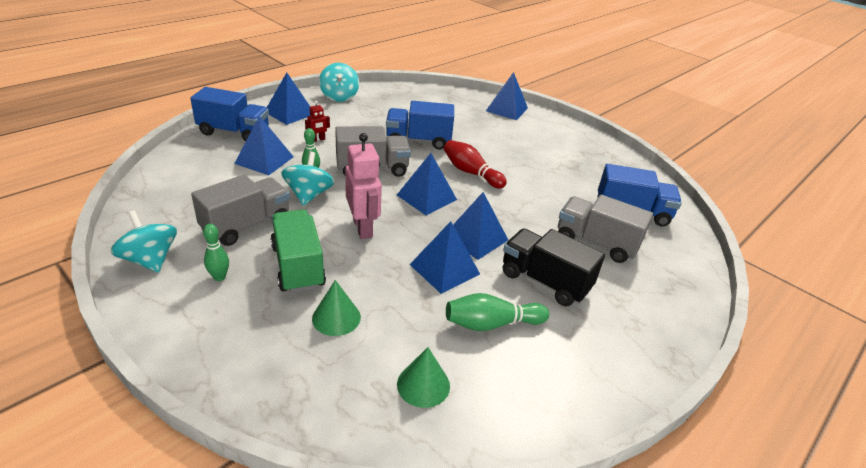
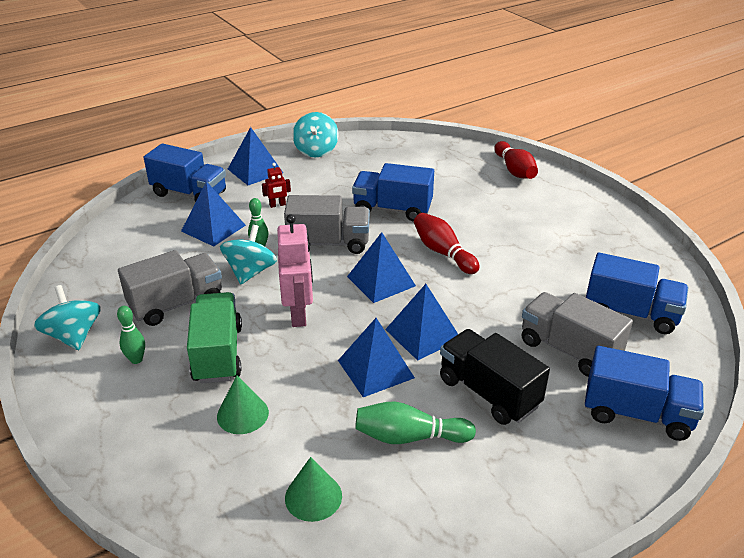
camera: 15 degrees right, 0 degrees up
blue pyramid [486,72,528,120] -> red bowling pin [494,141,538,179]
none -> blue truck [585,346,704,441]

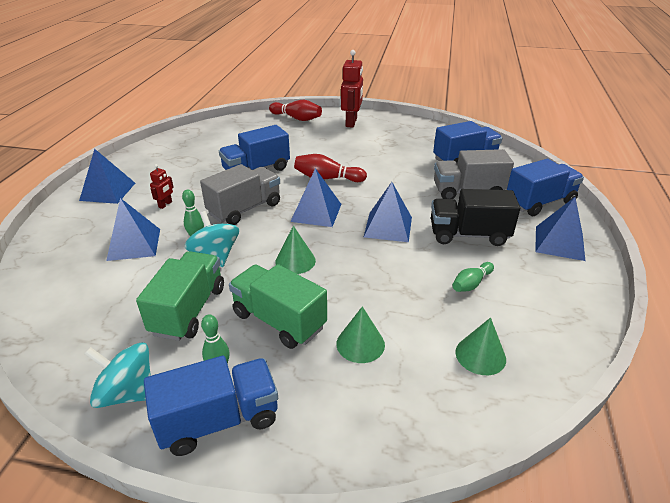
camera: 45 degrees left, 0 degrees up
grey truck [118,250,222,326] -> green truck [136,251,224,341]
blue truck [144,143,226,202] -> blue truck moved to [144,356,278,456]
pink robot [277,214,313,327] -> green cone [275,226,316,274]
turquoise spinning top [293,112,339,157] -> none
blue pyramid [338,318,415,397] -> blue pyramid moved to [535,197,585,261]
green bowling pin [355,401,476,444] -> green bowling pin [452,262,494,292], size x0.65
none -> red robot [341,50,363,128]

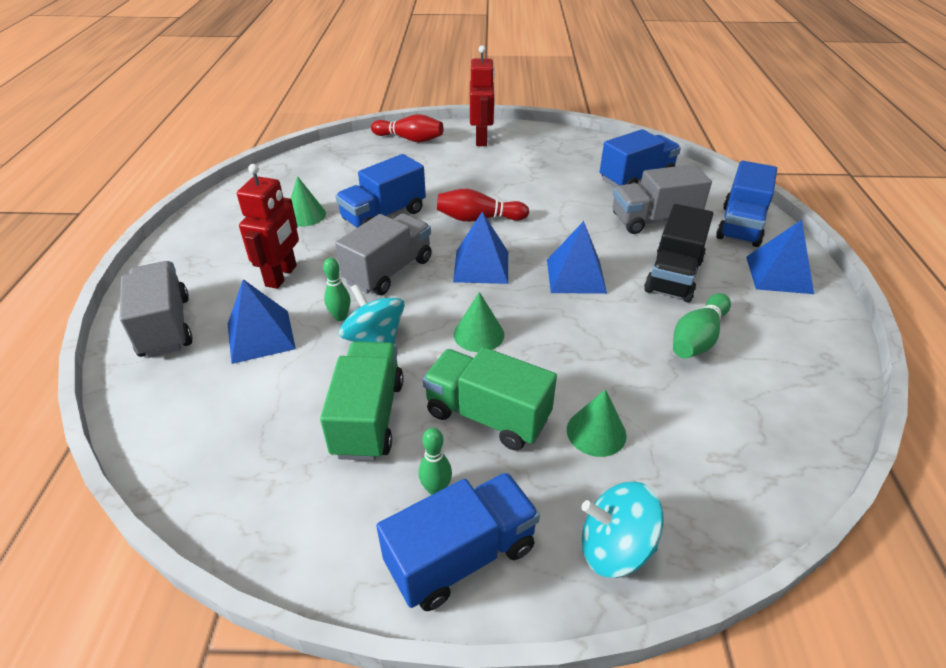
camera: 10 degrees left, 5 degrees up
blue pyramid [79,149,135,204] -> none
turquoise spinning top [85,342,151,408] -> turquoise spinning top moved to [581,482,663,578]
red robot [150,164,174,209] -> red robot [237,164,299,289], size x2.04
black truck [431,189,520,246] -> black truck turned 60 degrees counterclockwise [644,204,713,302]
green bowling pin [452,262,494,292] -> green bowling pin [673,293,731,358], size x1.55
green cone [456,317,506,375] -> green cone moved to [290,176,326,227]
blue truck [507,159,584,216] -> blue truck turned 150 degrees clockwise [716,161,777,247]
none -> grey truck [120,261,192,358]

